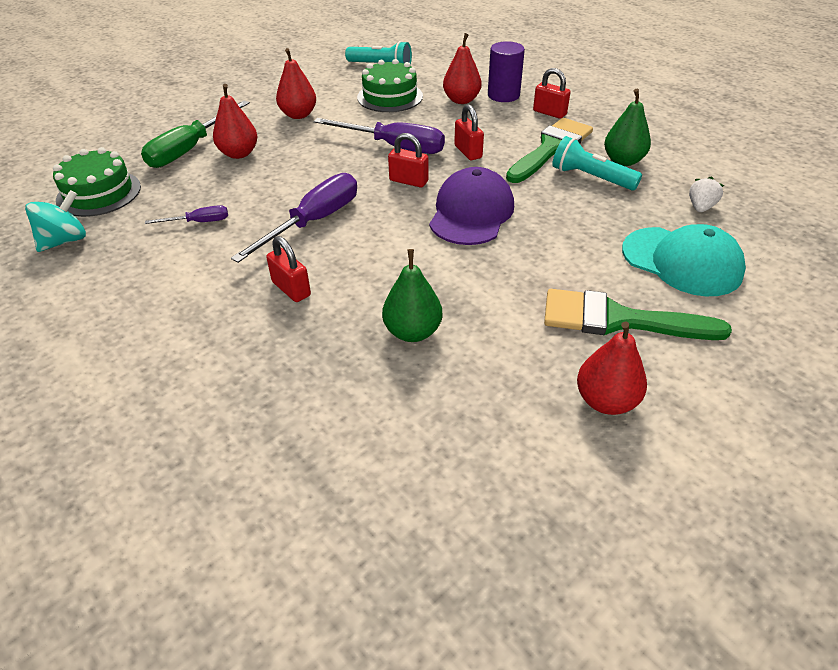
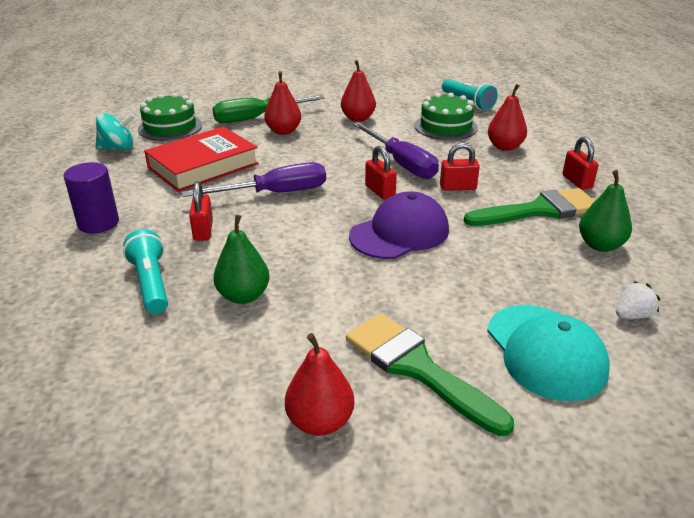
camera: 35 degrees right, 10 degrees down
purple screwdriver [145,205,228,224] -> red book [144,126,259,192]
red padlock [454,104,484,160] -> red padlock turned 75 degrees clockwise [440,143,480,191]
purple cylinder [488,41,525,102] -> purple cylinder moved to [64,162,119,234]
turquoise flashlight [552,136,642,191] -> turquoise flashlight moved to [123,229,168,314]

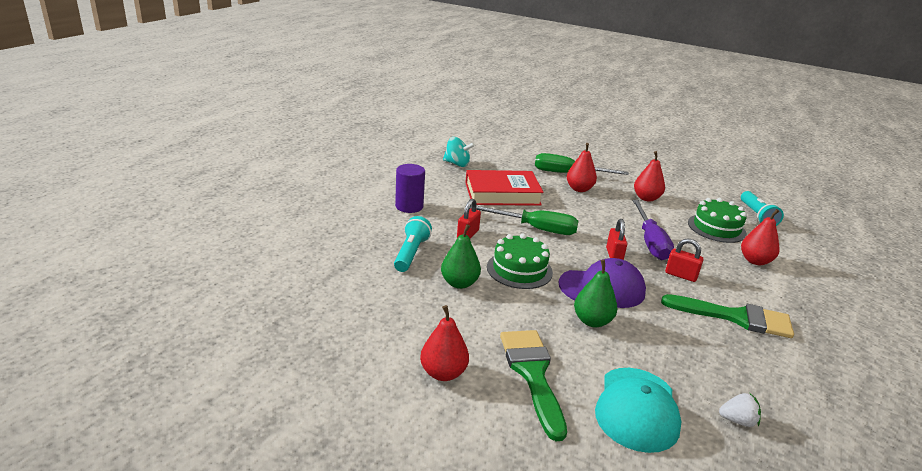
camera: 30 degrees right, 5 degrees down
green cake [138,93,202,141] -> green cake moved to [487,234,553,289]
purple screwdriver [182,162,326,197] -> green screwdriver [470,205,579,235]
red padlock [562,137,599,190] -> none
green pear [579,170,632,252] -> green pear moved to [574,260,617,327]

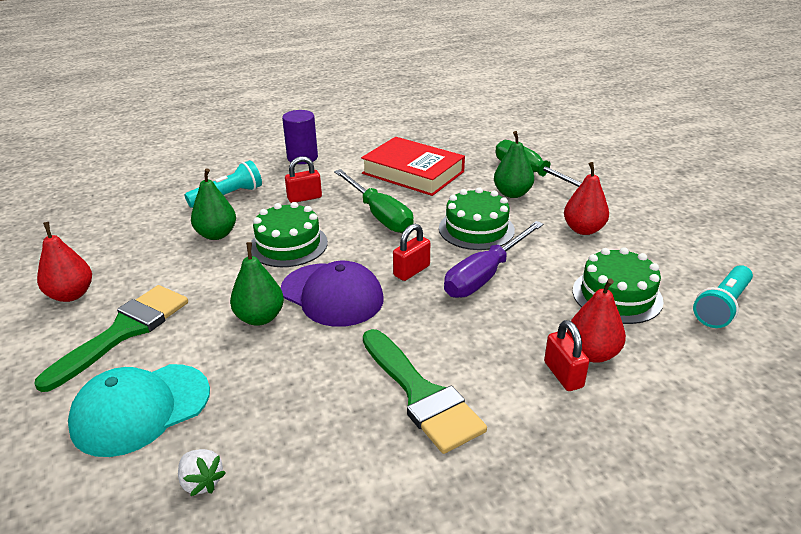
camera: 45 degrees right, 5 degrees up
turquoise spinning top [443,137,475,167] -> none
red pear [567,143,597,192] -> green pear [494,131,534,198]
red padlock [665,238,703,282] -> red padlock moved to [544,320,589,391]
none -> green cake [439,187,515,250]

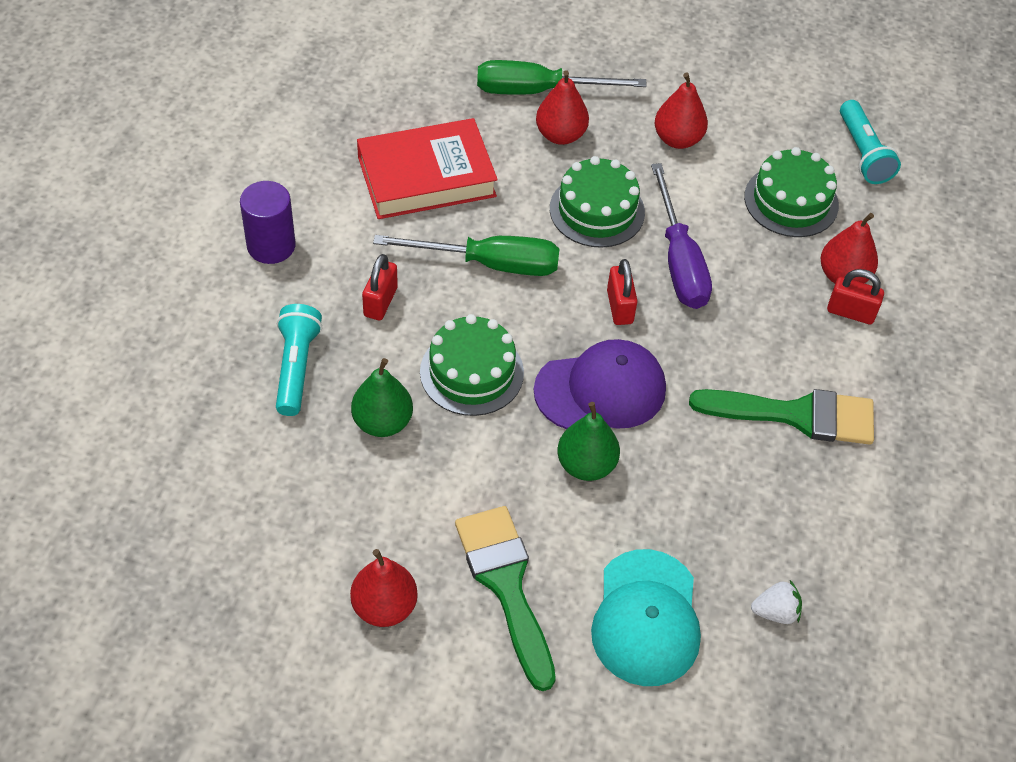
camera: 55 degrees left, 20 degrees up
green pear [494,131,534,198] -> red pear [536,70,589,145]

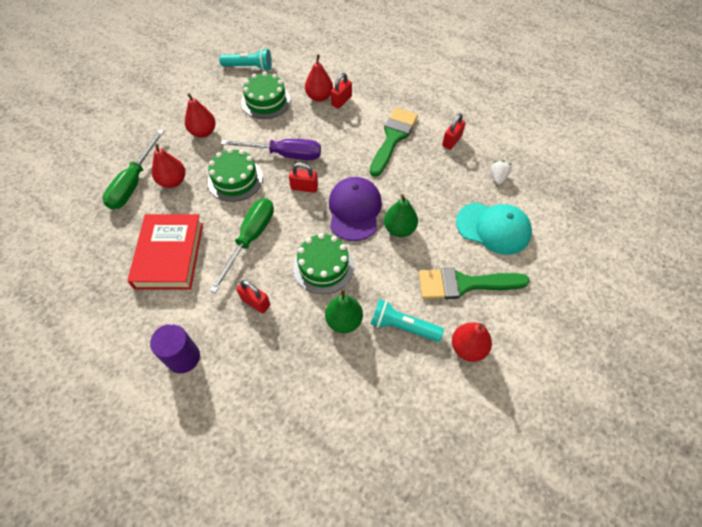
camera: 70 degrees left, 5 degrees up
turquoise flashlight [276,304,322,416] -> turquoise flashlight moved to [371,299,444,342]
none -> red padlock [442,113,466,150]

